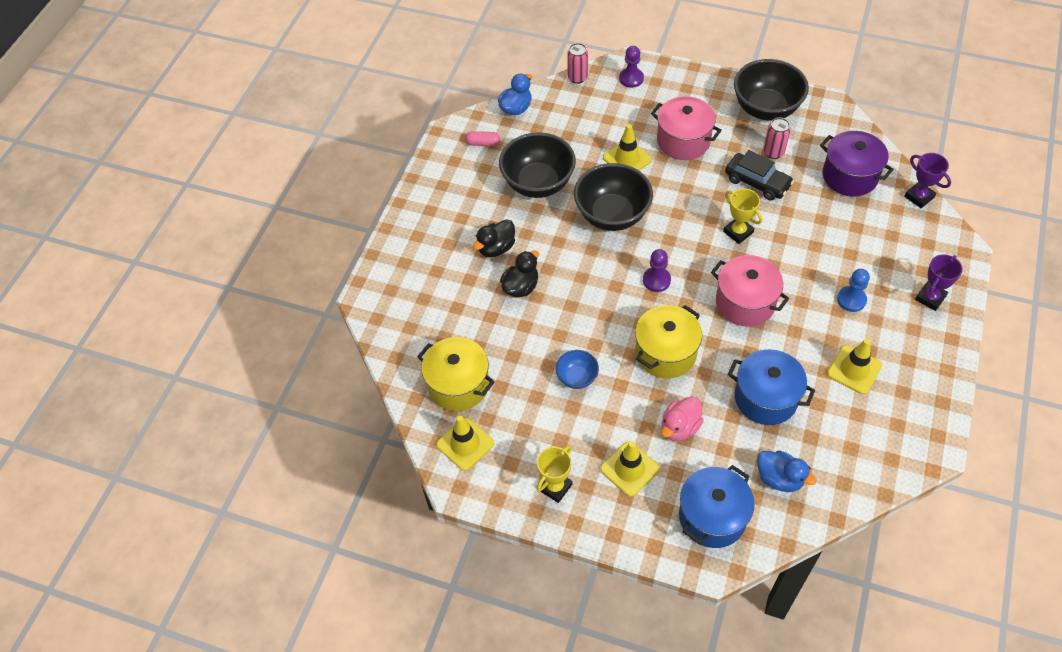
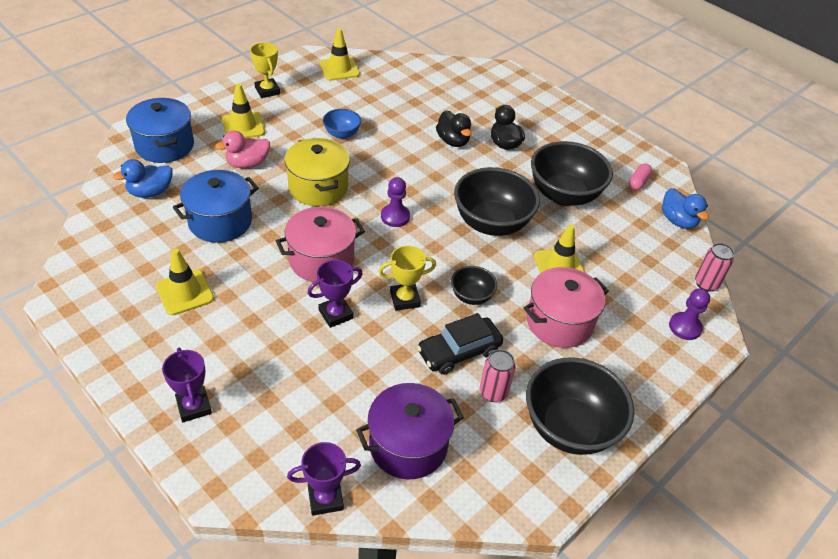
camera: 110 degrees right, 10 degrees down
yellow pot [417,337,495,411] -> none
pink duck [661,396,704,441] -> pink duck turned 90 degrees counterclockwise [215,131,270,168]
blue pawn [837,269,870,312] -> none
none -> purple trophy [307,260,363,328]
none -> black bowl [451,266,497,305]

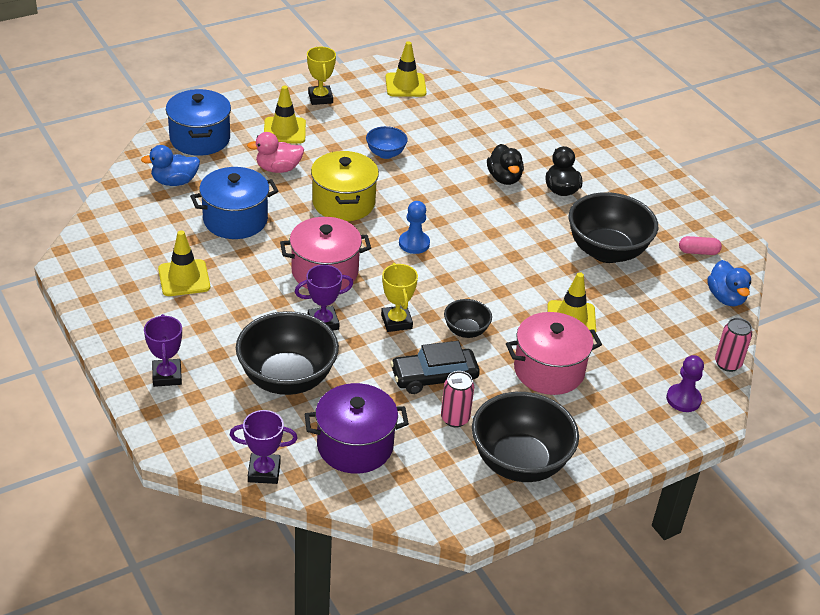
camera: 15 degrees right, 5 degrees down
yellow trophy [379,246,436,310] -> yellow trophy turned 75 degrees clockwise [381,263,418,332]
purple pawn [381,177,410,227] -> blue pawn [399,201,430,254]
black bowl [454,167,540,236] -> black bowl moved to [236,311,339,395]
pink capsule [629,164,652,190] -> pink capsule turned 45 degrees clockwise [679,236,722,255]

